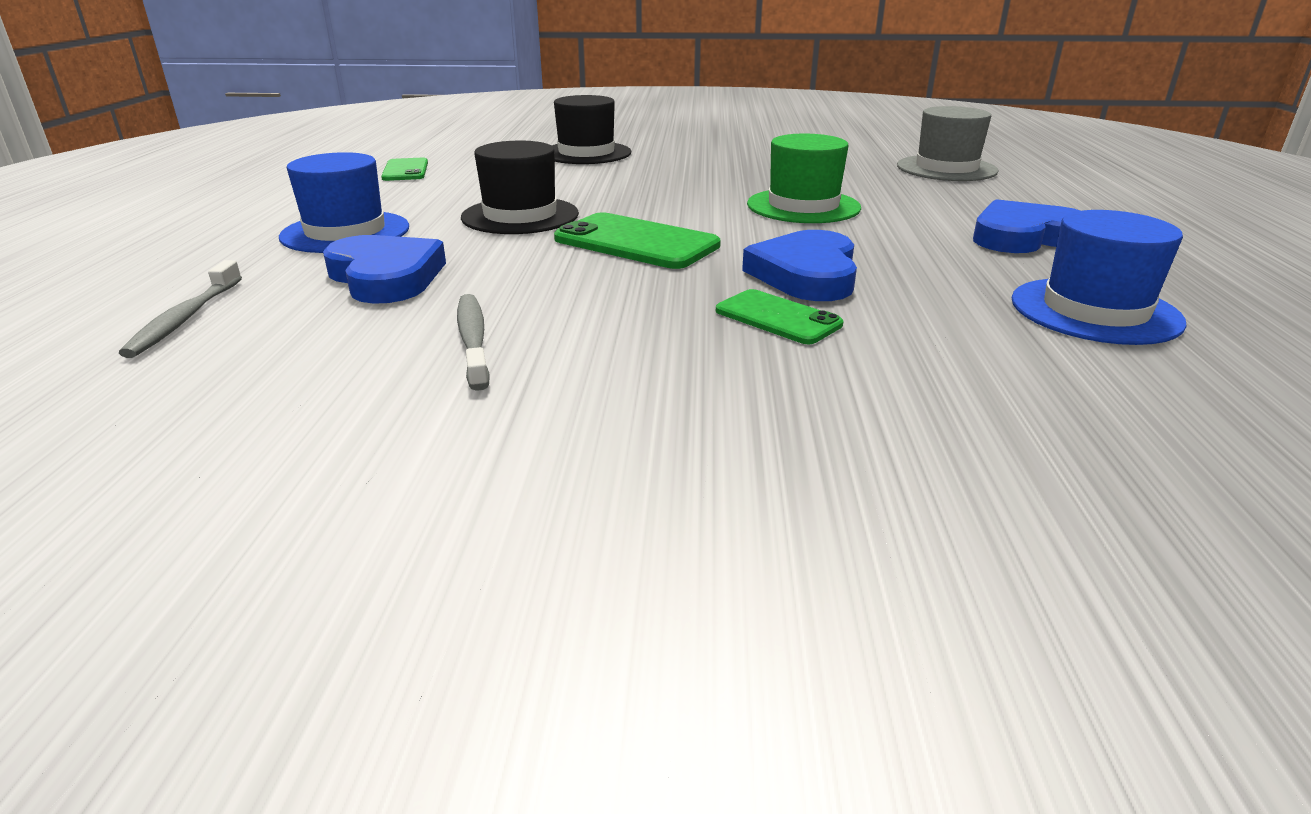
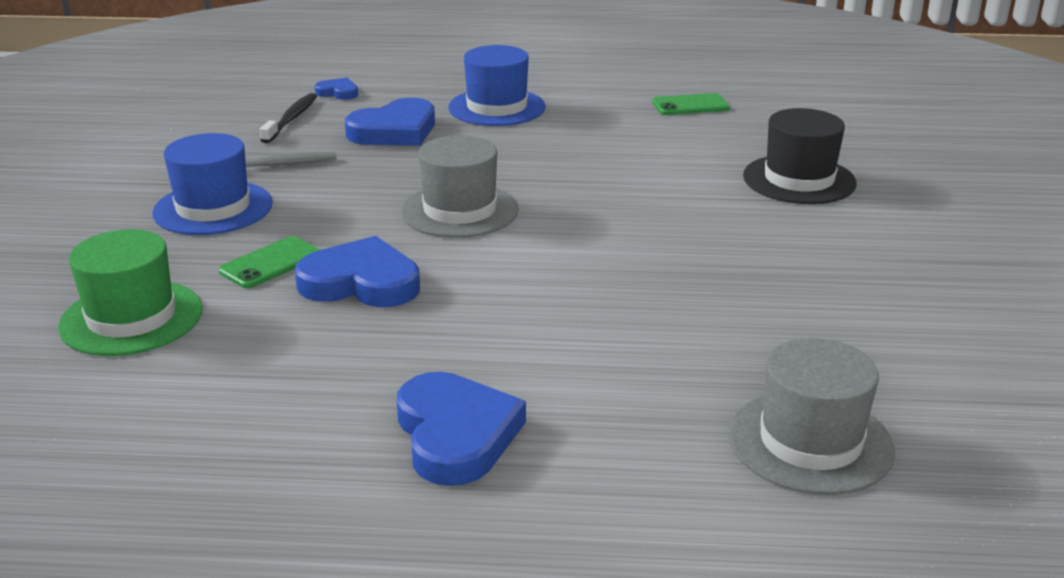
camera: 90 degrees right, 0 degrees up
grey toothbrush [119,260,242,358] -> blue heart [315,78,358,100]
black hat [461,141,579,234] -> none
green phone [554,212,721,269] -> grey hat [401,135,519,238]
green hat [747,134,861,223] -> green hat moved to [58,229,203,356]
blue hat [1011,210,1187,345] -> blue hat moved to [152,133,273,235]
none -> black toothbrush [260,93,317,143]

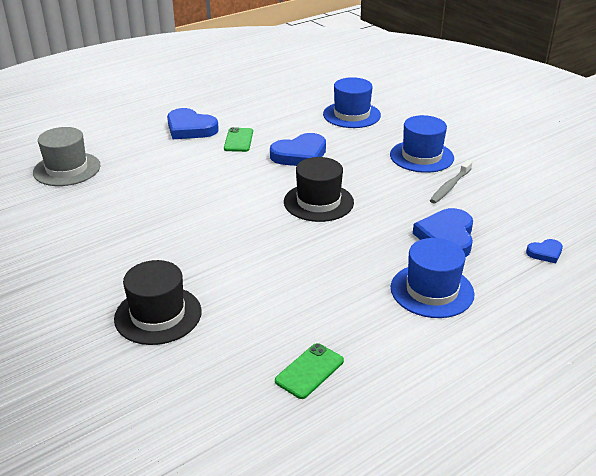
camera: 140 degrees right, 5 degrees up
green hat [58,229,203,356] -> blue hat [323,77,381,128]
green phone [219,236,320,288] -> green phone moved to [224,127,253,152]
black toothbrush [260,93,317,143] -> none
grey hat [401,135,519,238] -> black hat [284,157,354,222]

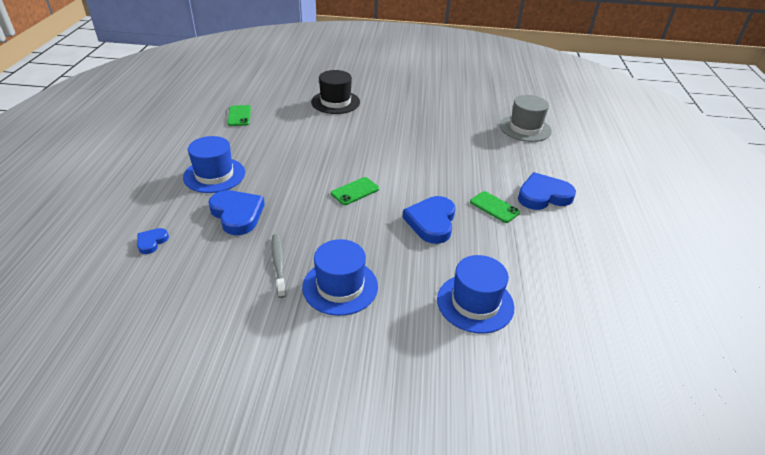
camera: 130 degrees right, 5 degrees up
black hat [284,157,354,222] -> green phone [331,177,379,205]

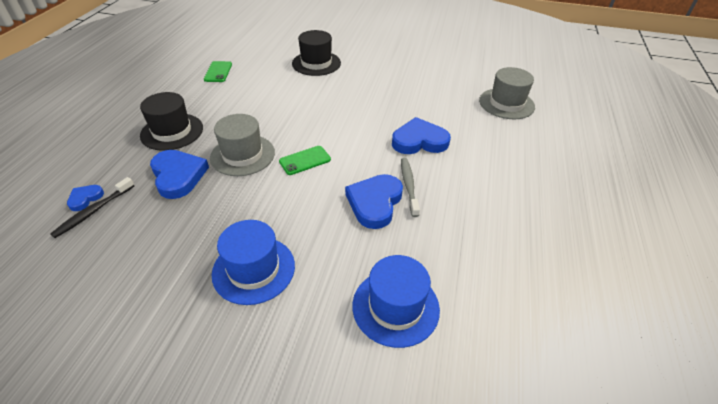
camera: 10 degrees right, 5 degrees up
blue hat [183,136,245,193] -> black hat [140,92,203,151]
grey toothbrush [271,234,286,298] -> grey toothbrush moved to [401,158,420,217]
green phone [470,191,520,223] -> none
blue heart [518,172,576,210] -> blue heart moved to [392,117,451,154]
none -> black toothbrush [50,177,134,238]
none -> grey hat [210,114,275,176]

